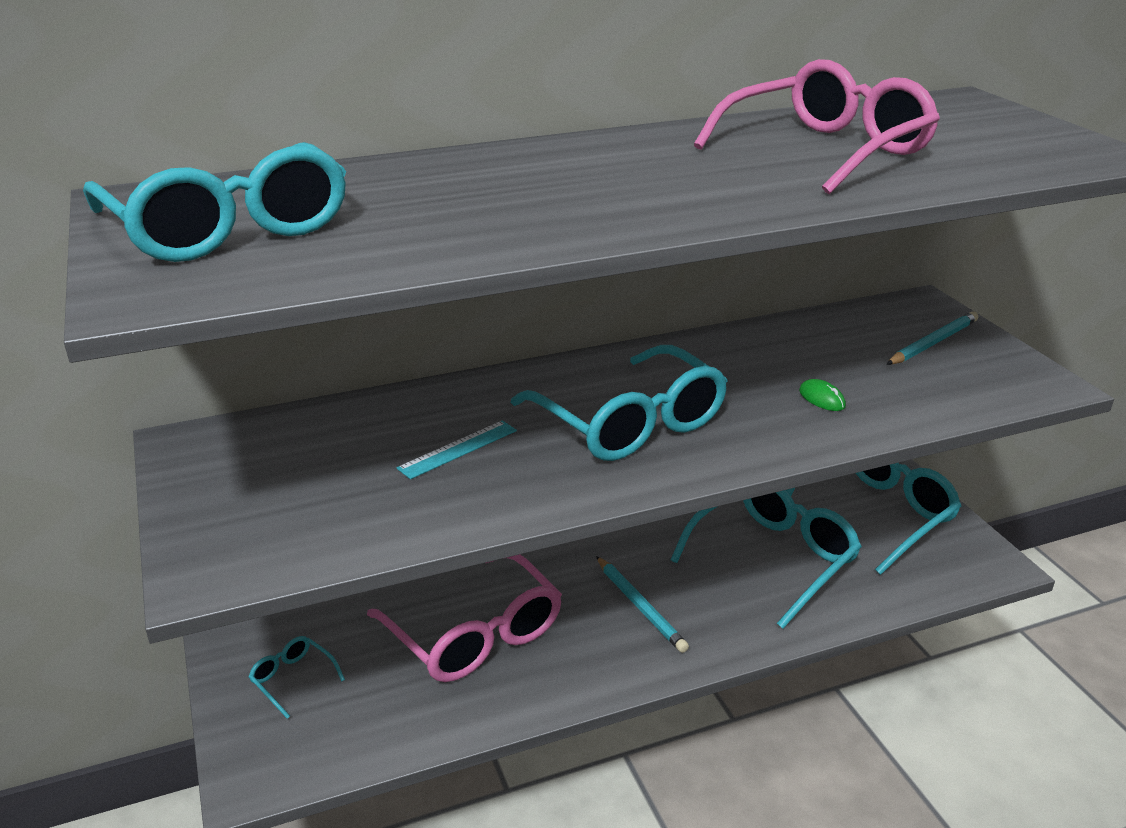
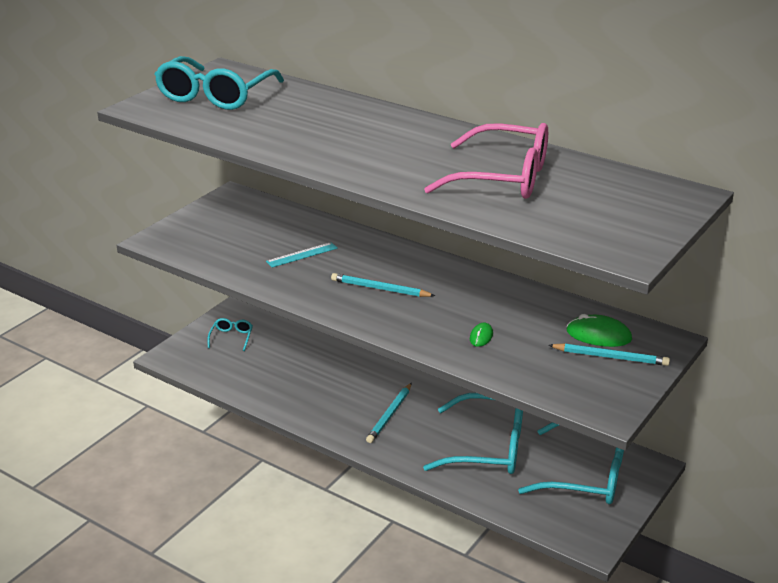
camera: 55 degrees right, 0 degrees up
pink glasses [367,554,562,682] -> none
turquoise ruler [397,421,517,479] -> turquoise ruler turned 45 degrees counterclockwise [266,242,338,268]
turquoise glasses [511,345,728,461] -> turquoise pencil [331,273,435,297]
none -> green mouse [567,314,632,347]

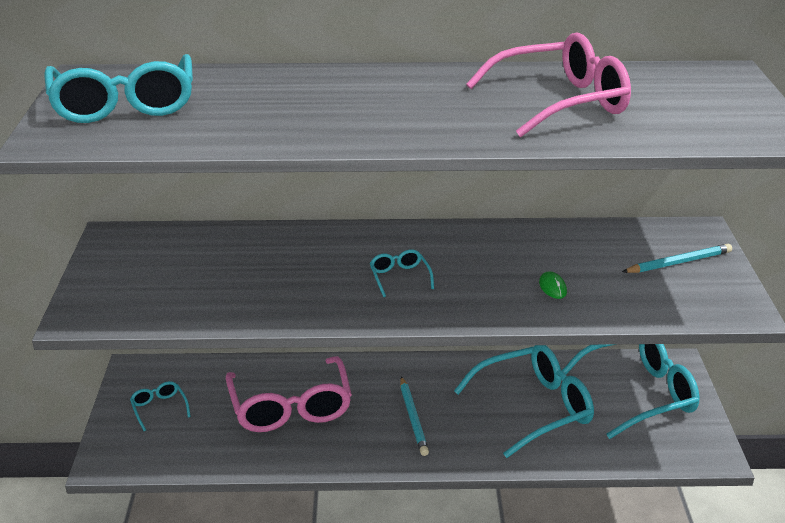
camera: 35 degrees left, 0 degrees up
turquoise ruler [266,242,338,268] -> none
turquoise pencil [331,273,435,297] -> turquoise glasses [370,249,434,297]
green mouse [567,314,632,347] -> none
none -> pink glasses [226,356,352,432]

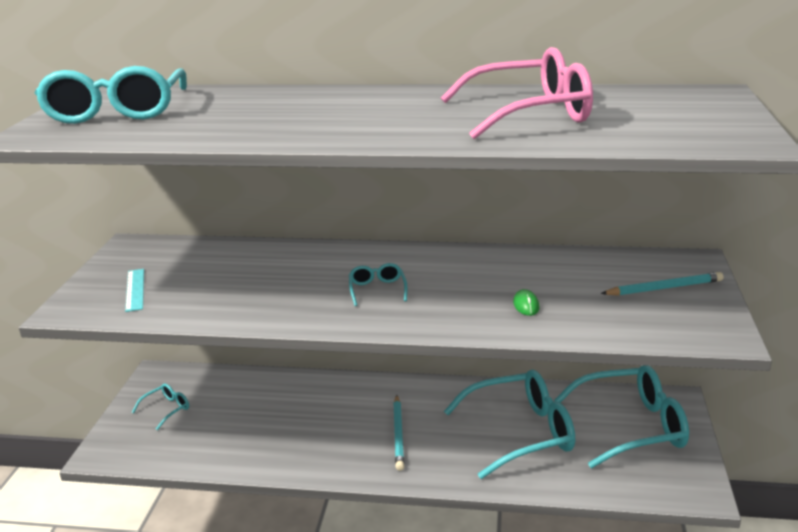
camera: 10 degrees right, 5 degrees down
turquoise glasses [130,381,191,431] -> turquoise glasses turned 60 degrees clockwise [132,384,189,430]
pink glasses [226,356,352,432] -> none
none -> turquoise ruler [125,269,144,312]

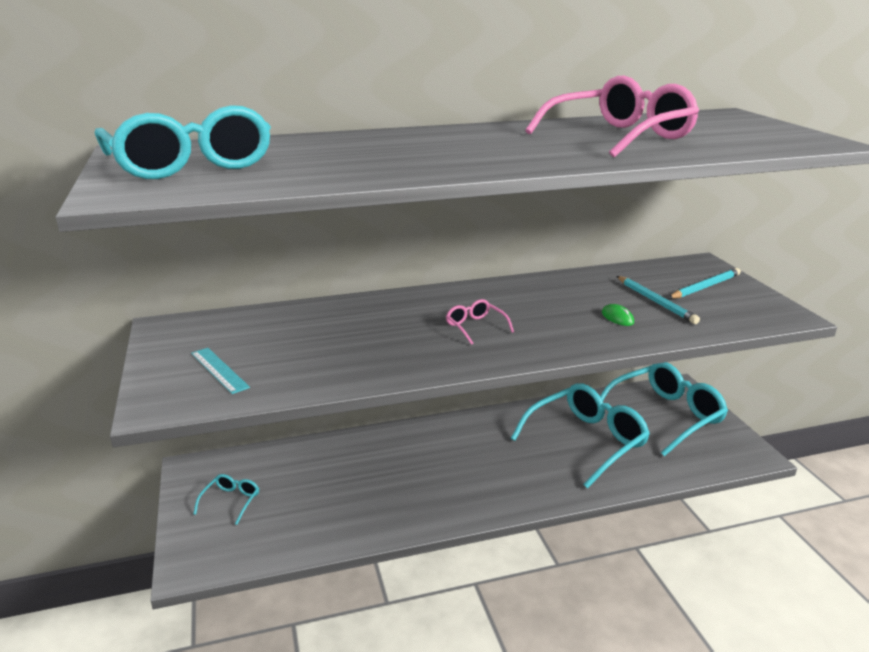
camera: 25 degrees left, 0 degrees up
turquoise glasses [349,263,407,306] -> pink glasses [446,299,514,345]
turquoise pencil [393,395,404,471] -> turquoise pencil moved to [617,276,700,324]

